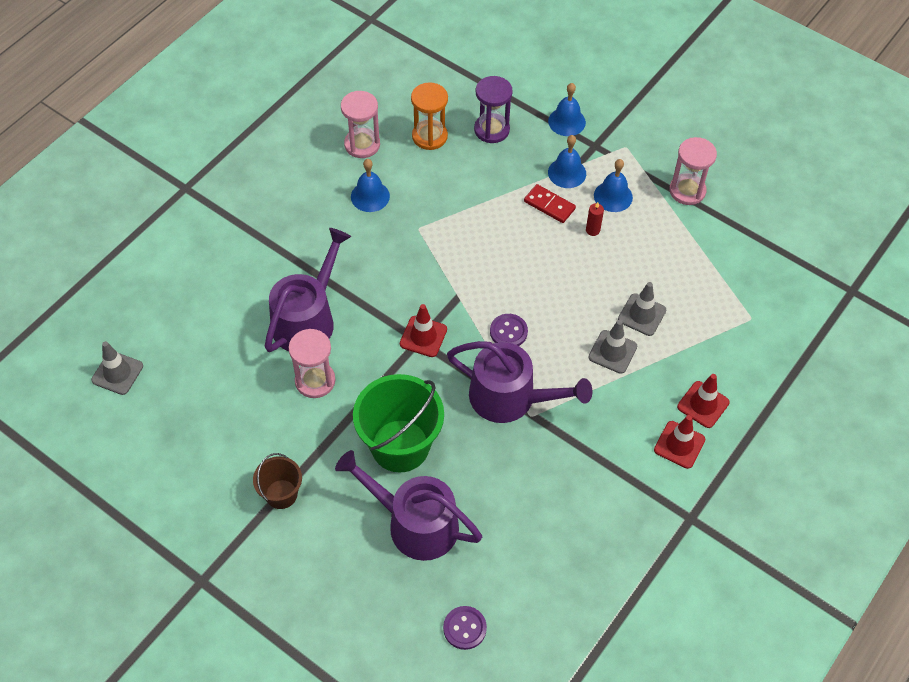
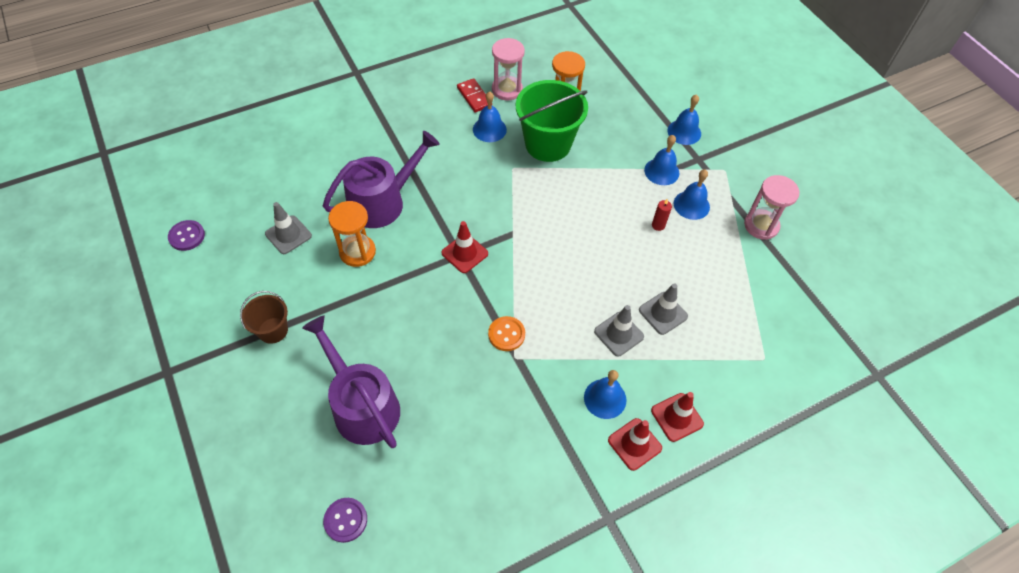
camera: 25 degrees right, 0 degrees up
grey traffic cone [91,341,143,395] -> grey traffic cone moved to [265,202,312,254]
pink hourglass [288,329,335,398] -> orange hourglass [328,201,376,267]
green bucket [353,374,444,473] -> green bucket moved to [516,80,588,162]
purple watering can [447,341,593,423] -> orange button [488,316,525,351]
purple hourglass [474,76,513,143] -> none
purple button [490,314,528,346] -> purple button moved to [168,220,205,251]
red domino [524,184,576,223] -> red domino moved to [457,78,488,113]
none -> blue bell [584,370,627,419]

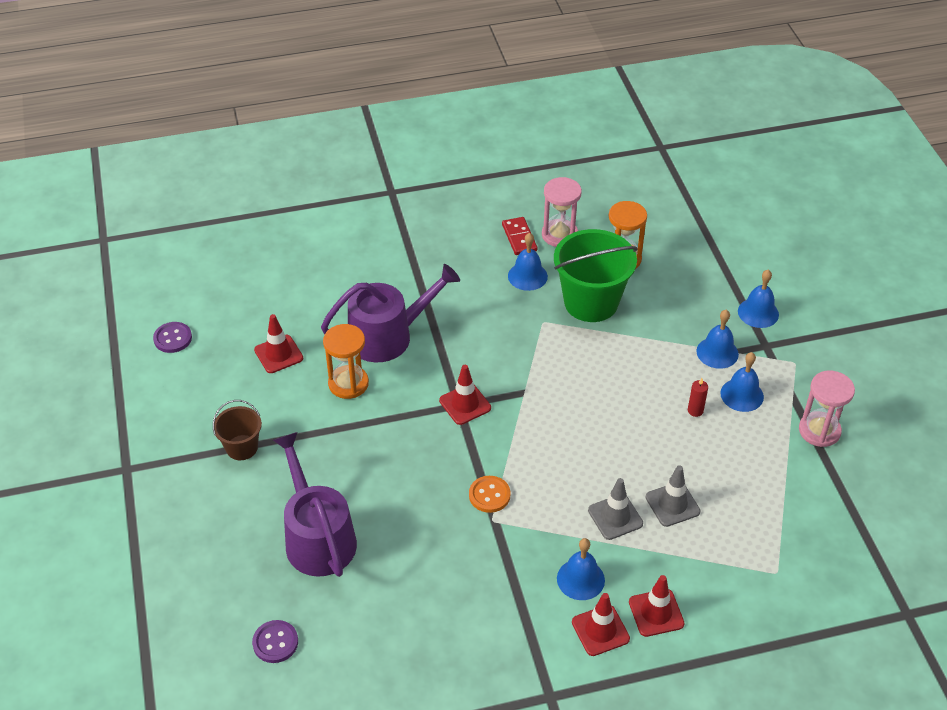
camera: 15 degrees right, 10 degrees down
grey traffic cone [265,202,312,254] -> red traffic cone [254,314,303,373]

